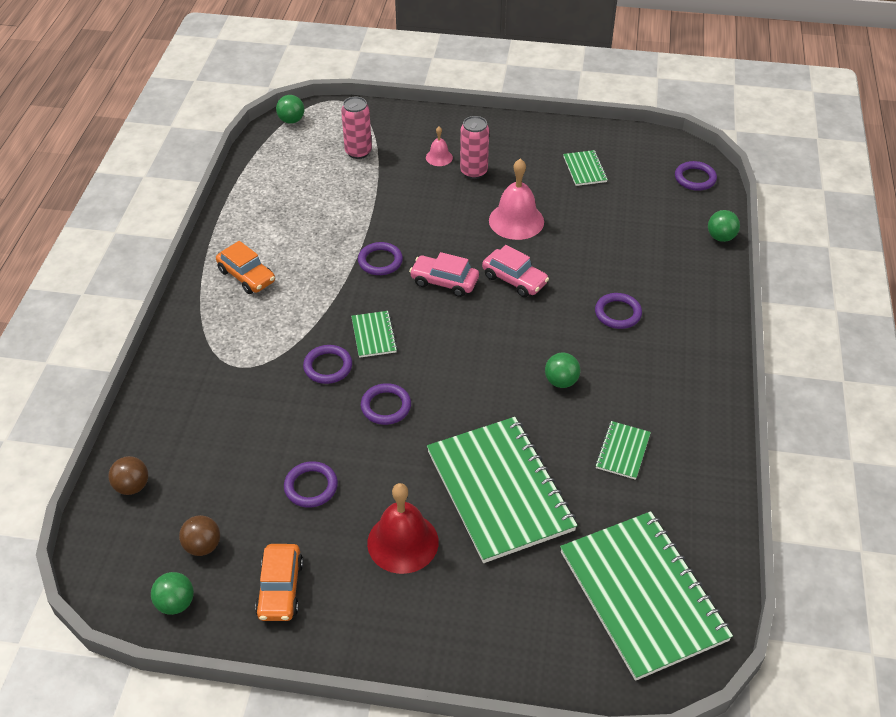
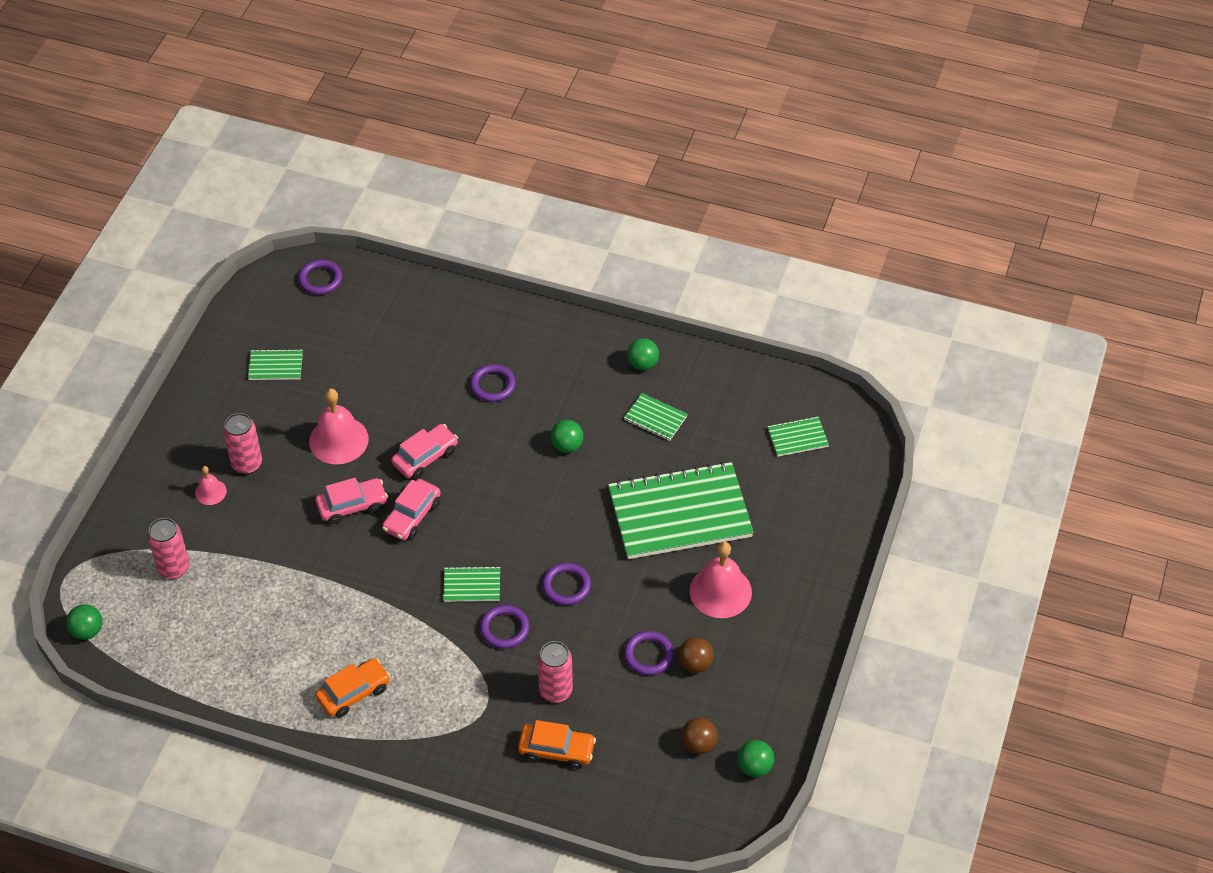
camera: 80 degrees left, 5 degrees up
brown ball [108,456,148,495] -> brown ball moved to [678,637,714,673]
orange car [255,544,303,621] -> orange car moved to [518,720,596,769]
purple ring [358,242,403,275] -> none
red bell [367,483,439,574] -> pink bell [689,542,752,618]
green notebook [560,511,733,681] -> green notebook [767,416,829,457], size x0.43
green ball [708,210,740,242] -> green ball moved to [627,338,659,370]
none -> pink car [315,478,388,524]
none -> pink can [537,641,573,703]

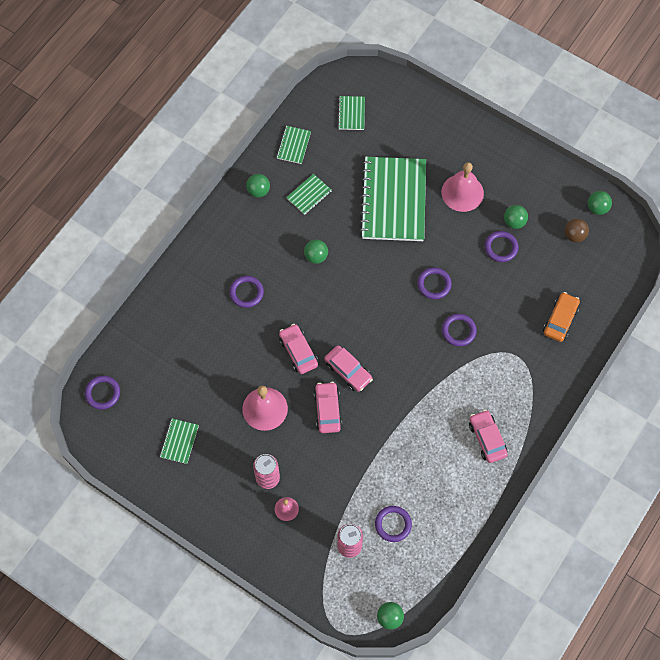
camera: 75 degrees left, 15 degrees up
orange car [315,658,390,718] -> pink car [469,410,508,463]
green notebook [443,566,500,602] -> green notebook moved to [276,126,311,164]
pink can [537,641,573,703] -> none
brown ball [678,637,714,673] -> green ball [504,205,528,229]
none -> purple ring [375,506,412,542]

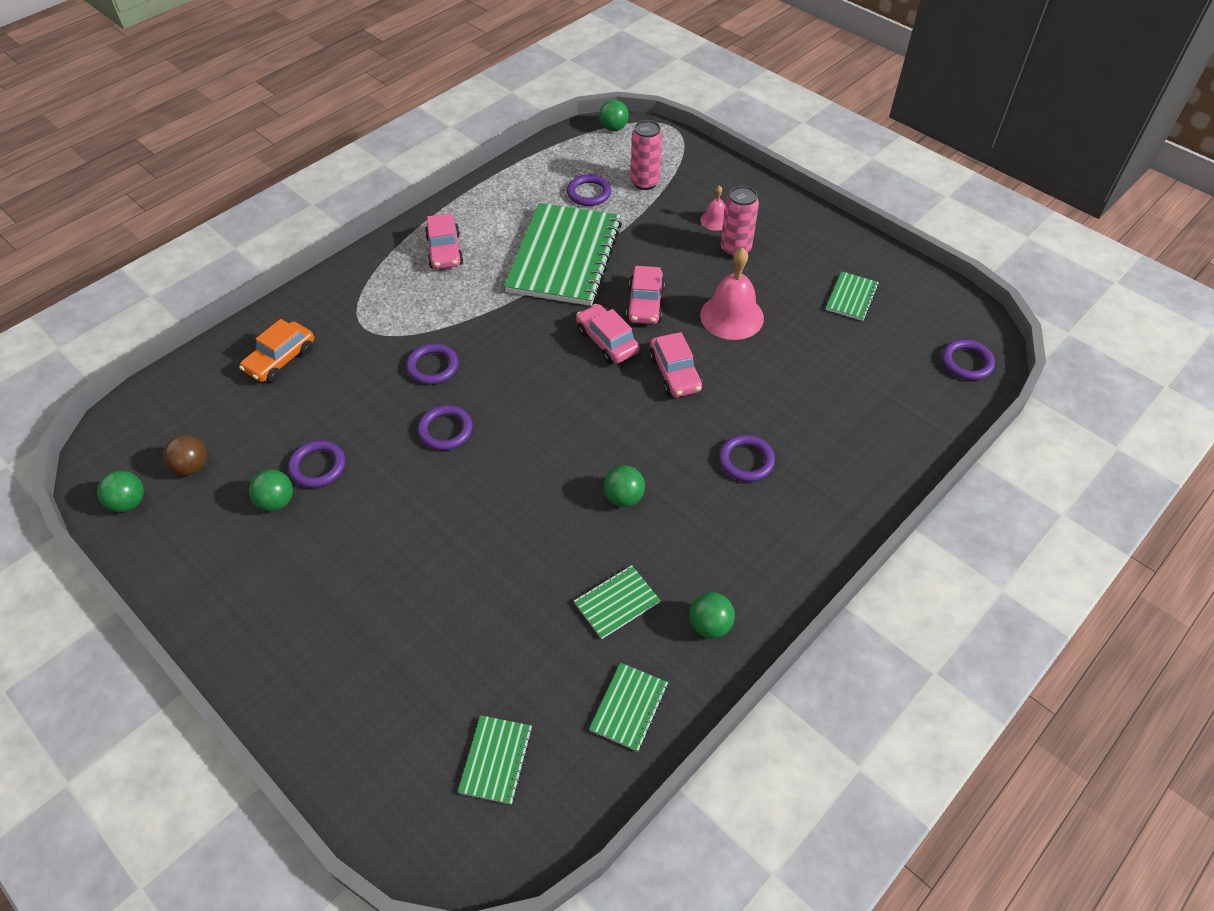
camera: 170 degrees left, 15 degrees down
green notebook [360,157,426,241] -> green notebook moved to [504,203,622,306]
pink bell [441,162,484,212] -> none

